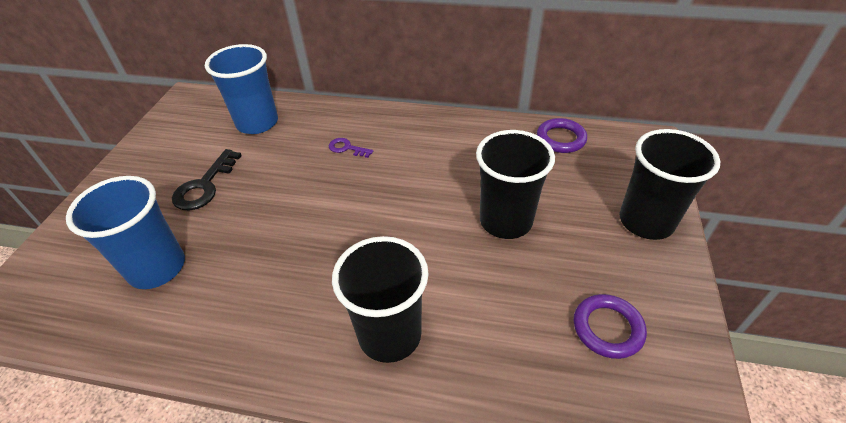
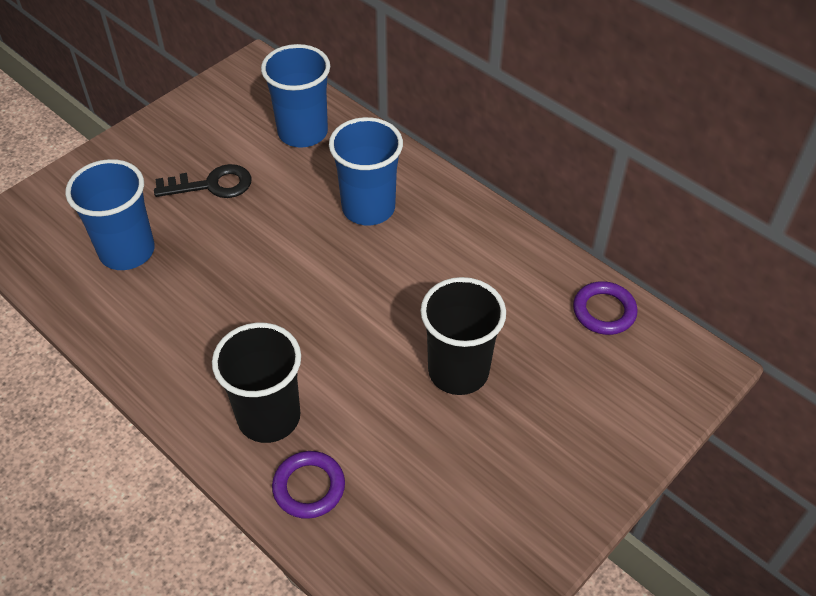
camera: 30 degrees right, 5 degrees up
black key [172,149,242,210] -> black key turned 150 degrees counterclockwise [154,164,252,198]
purple key [329,138,373,158] -> blue cup [329,117,403,225]
purple ring [574,294,647,359] -> purple ring moved to [272,451,345,519]
black cup [619,129,720,240] -> none

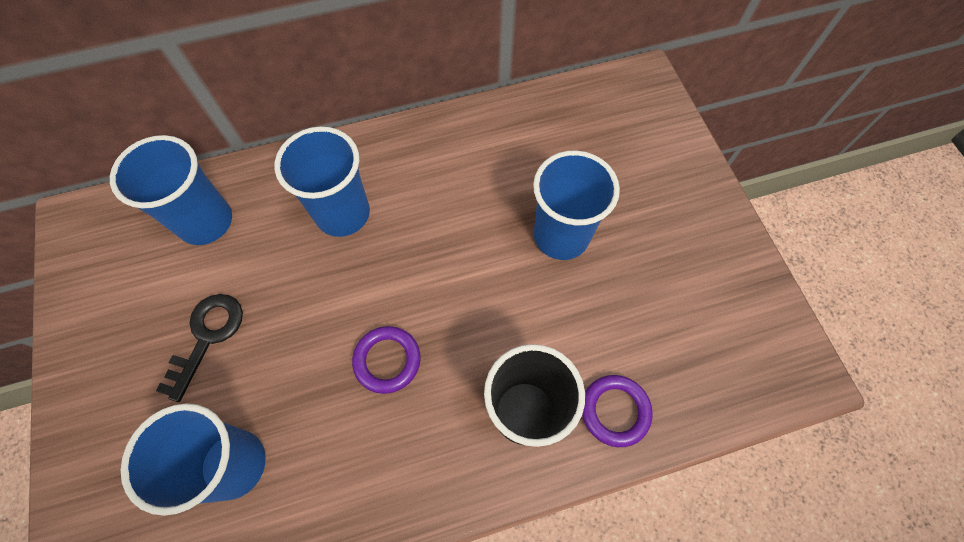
camera: 60 degrees left, 15 degrees up
black cup [421,277,506,395] -> blue cup [533,150,620,260]
purple ring [573,281,638,335] -> purple ring moved to [352,326,420,394]

